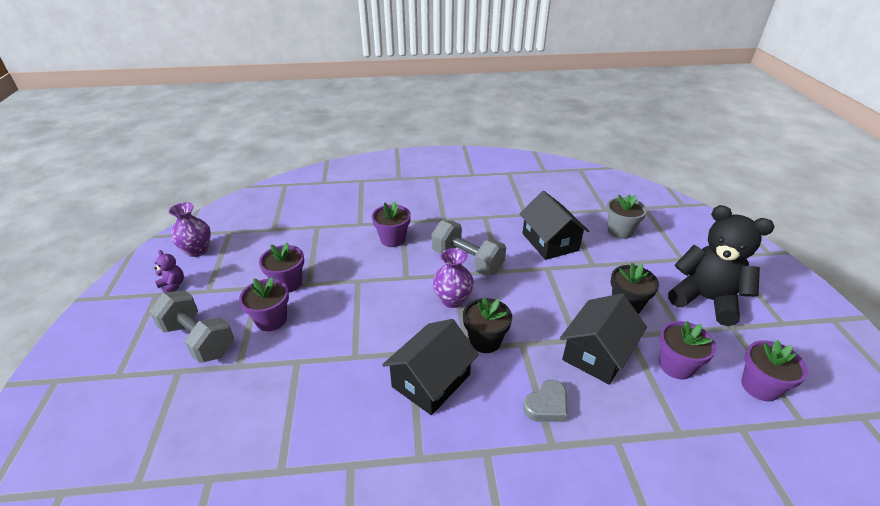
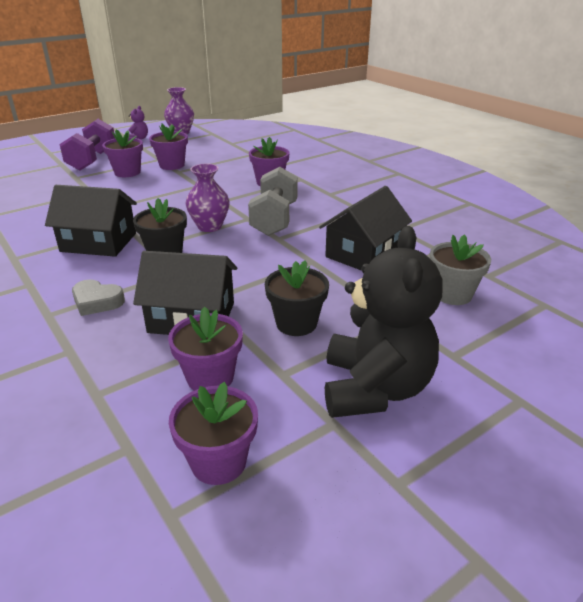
camera: 60 degrees right, 5 degrees down
grey dumbbell [149,290,234,363] -> purple dumbbell [59,119,115,171]

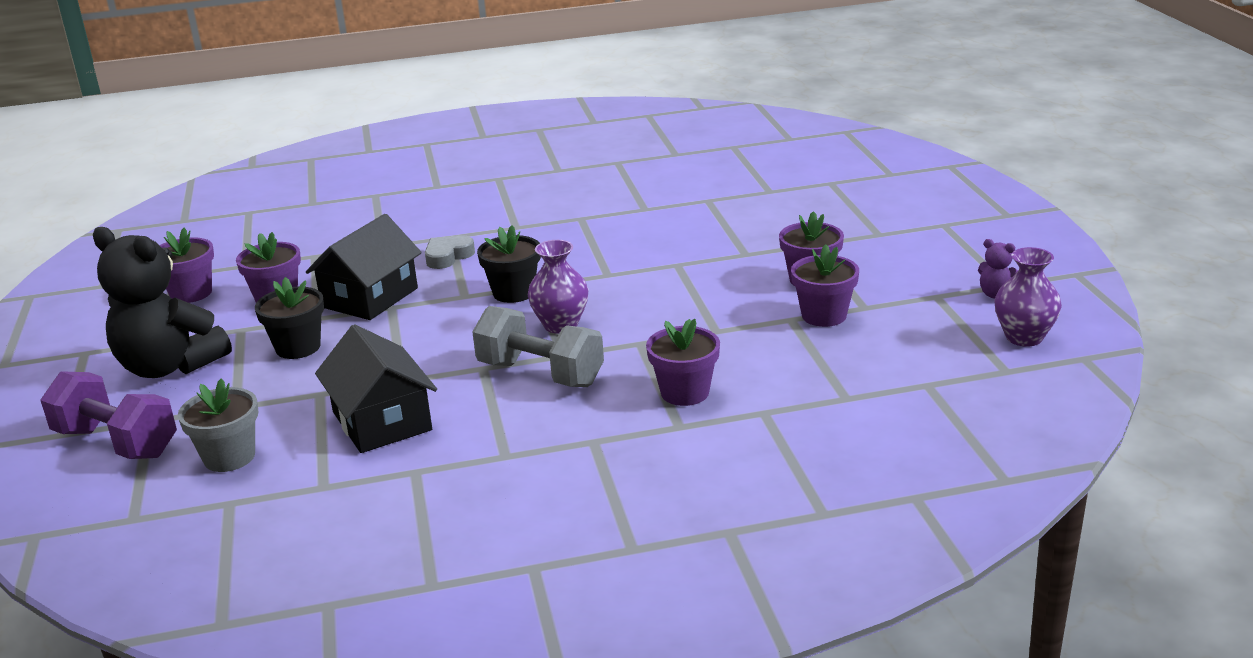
camera: 115 degrees right, 5 degrees down
black house [45,185,137,257] -> none
purple dumbbell [59,119,115,171] -> purple dumbbell moved to [40,371,177,459]

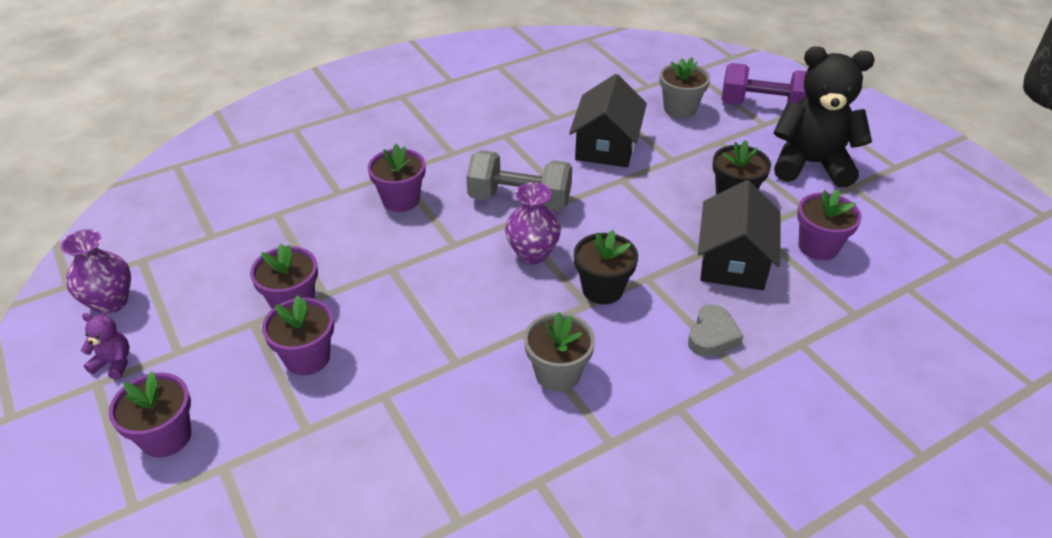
camera: 160 degrees right, 15 degrees up
purple flower pot [160,228,214,303] -> purple flower pot moved to [108,371,191,458]
black house [315,324,437,453] -> black house turned 60 degrees clockwise [569,74,647,167]
none -> grey flower pot [524,312,595,392]

